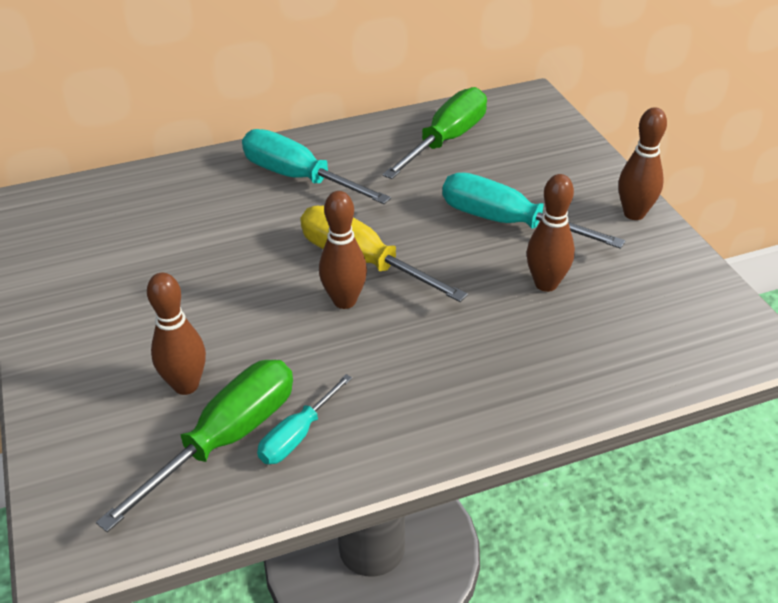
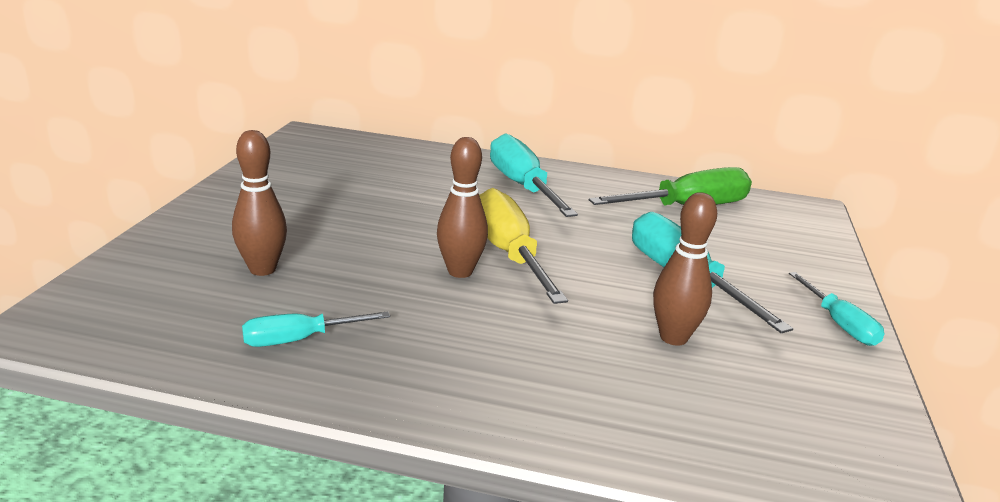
camera: 30 degrees right, 15 degrees down
green screwdriver [96,360,293,532] -> none
brown bowling pin [618,107,667,220] -> turquoise screwdriver [789,272,884,346]

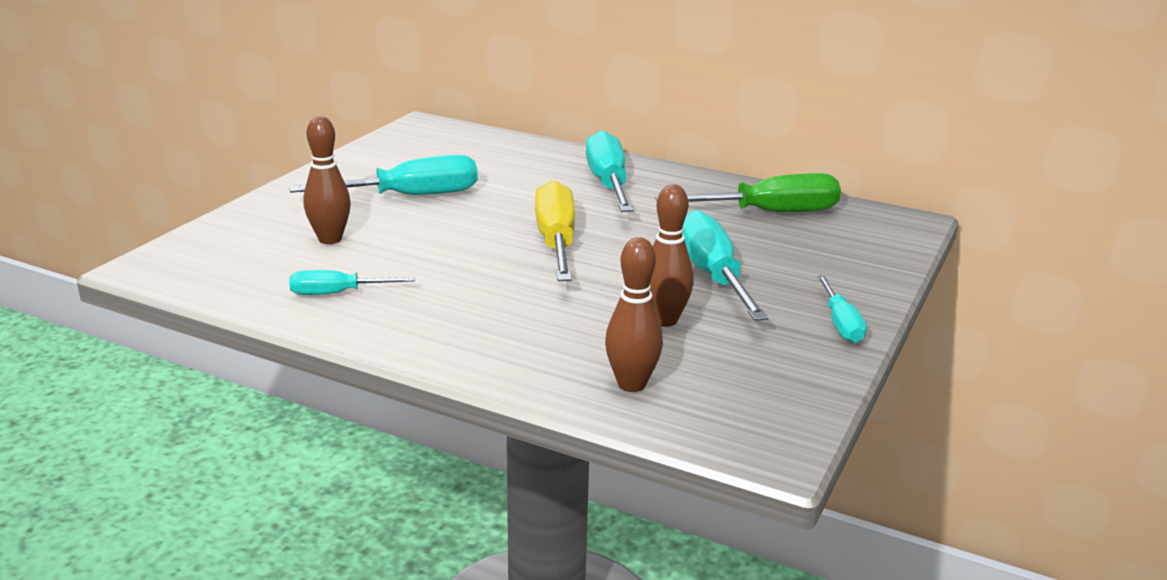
camera: 15 degrees right, 0 degrees up
brown bowling pin [437,137,488,278] -> brown bowling pin moved to [605,237,663,392]
none -> turquoise screwdriver [289,155,478,195]

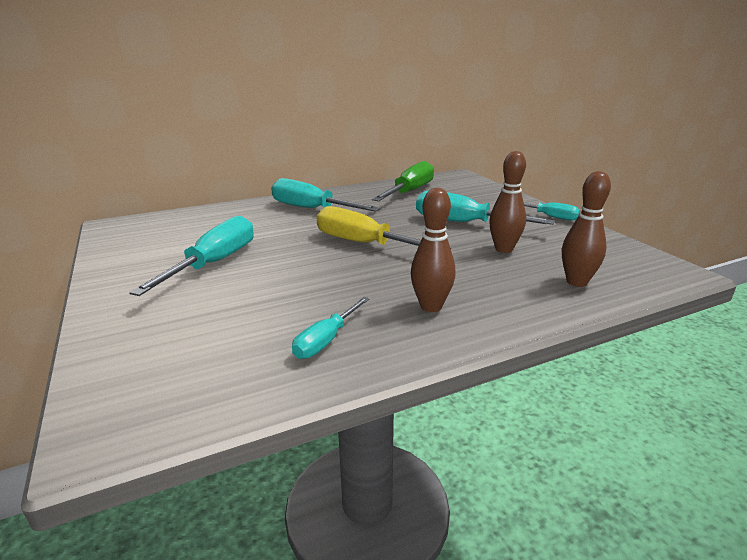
camera: 50 degrees left, 0 degrees up
brown bowling pin [303,116,351,244] -> brown bowling pin moved to [410,188,455,312]

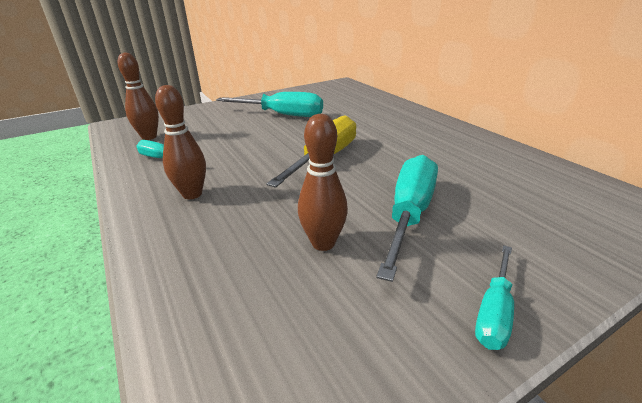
camera: 85 degrees right, 5 degrees up
turquoise screwdriver [271,178,380,212] -> none
green screwdriver [372,161,434,201] -> none
brown bowling pin [562,171,611,287] -> brown bowling pin moved to [118,52,159,140]

